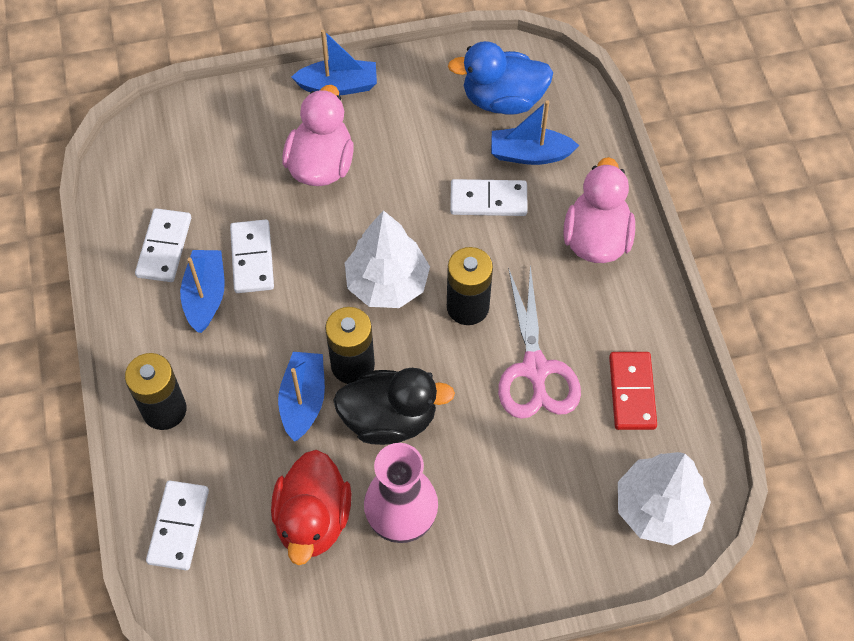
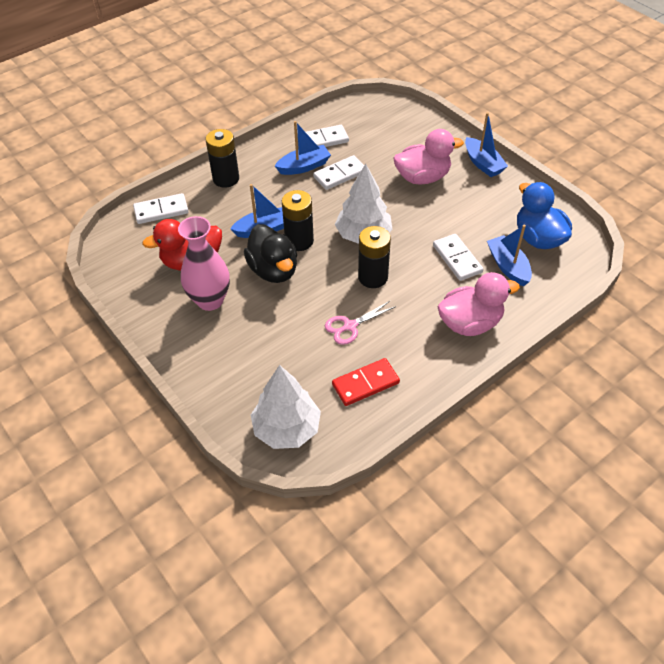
camera: 65 degrees right, 10 degrees down
pink scissors [498,265,581,419] -> pink scissors [325,301,396,345], size x0.62

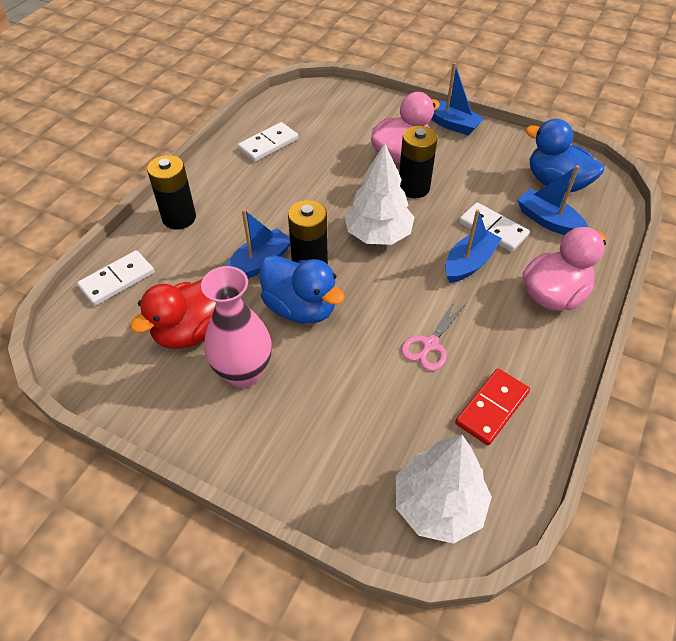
camera: 25 degrees left, 0 degrees up
black duck [244,224,297,283] -> blue duck [260,255,345,324]
blue boat [275,121,331,175] -> blue boat moved to [445,209,502,283]
white domino [313,155,364,190] -> none
black battery [358,226,391,288] -> black battery moved to [399,126,437,198]

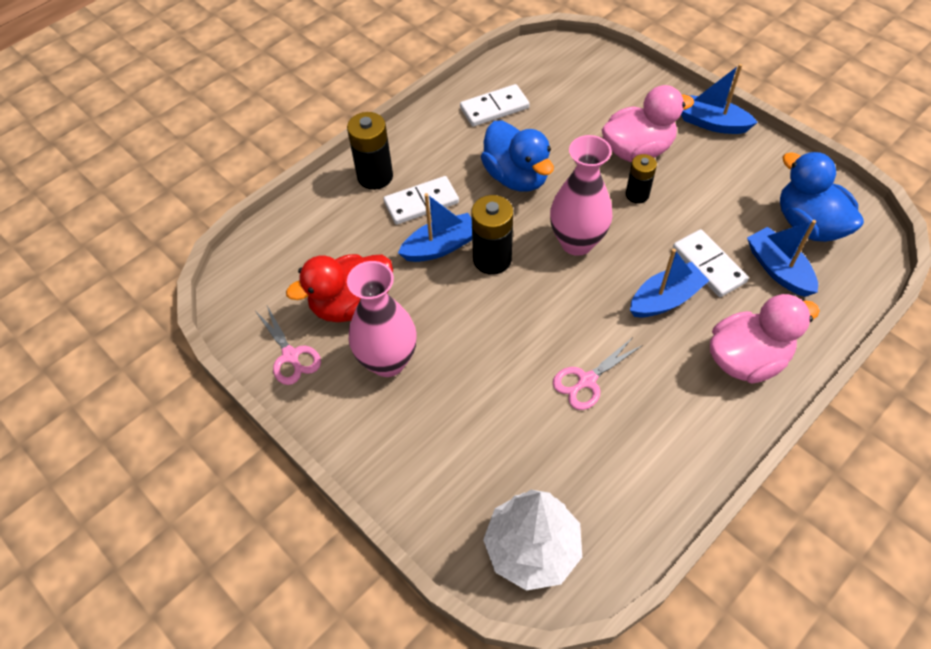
camera: 20 degrees right, 5 degrees up
white domino [77,250,154,306] -> white domino moved to [383,176,459,225]
blue duck [260,255,345,324] -> blue duck moved to [481,120,554,192]
white tree [344,143,414,245] -> pink vase [550,135,612,256]
black battery [399,126,437,198] -> black battery [626,154,657,204], size x0.64
blue boat [431,63,484,136] -> blue boat turned 150 degrees clockwise [681,64,758,134]
red domino [455,369,530,445] -> none
none -> pink scissors [256,306,321,385]

